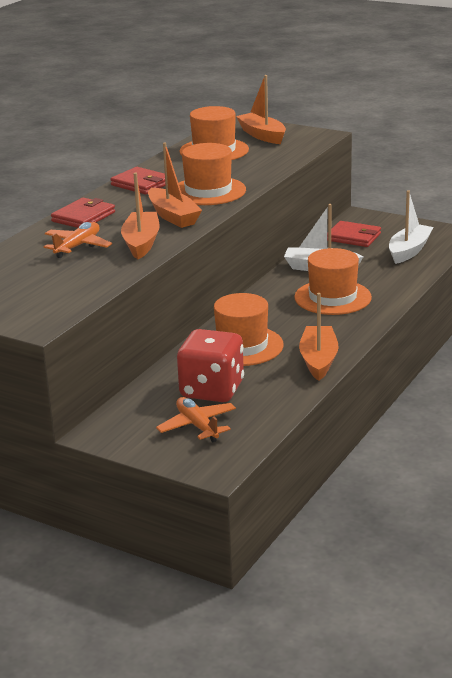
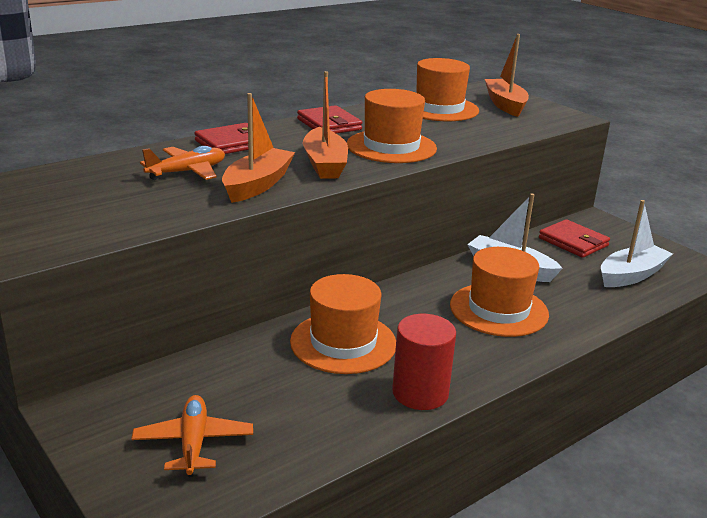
camera: 20 degrees right, 0 degrees up
red dice [177,329,244,402] -> none
orange boat [299,293,339,381] -> red cylinder [392,314,456,410]

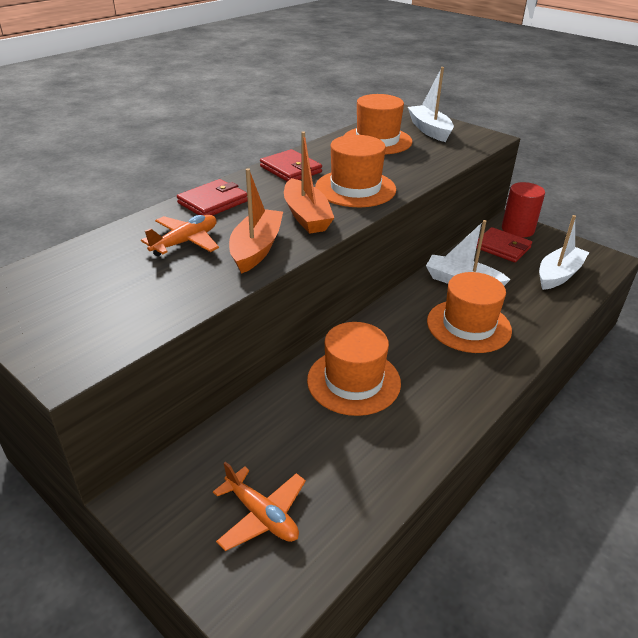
camera: 10 degrees left, 10 degrees up
orange plane [131,395,253,477] -> orange plane turned 150 degrees clockwise [213,462,306,551]
red cylinder [392,314,456,410] -> red cylinder moved to [502,182,545,237]
orange boat [485,34,529,117] -> white boat [408,67,454,142]

